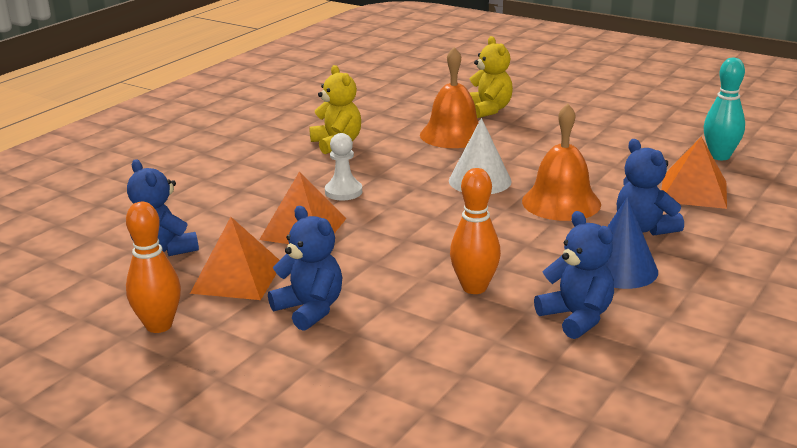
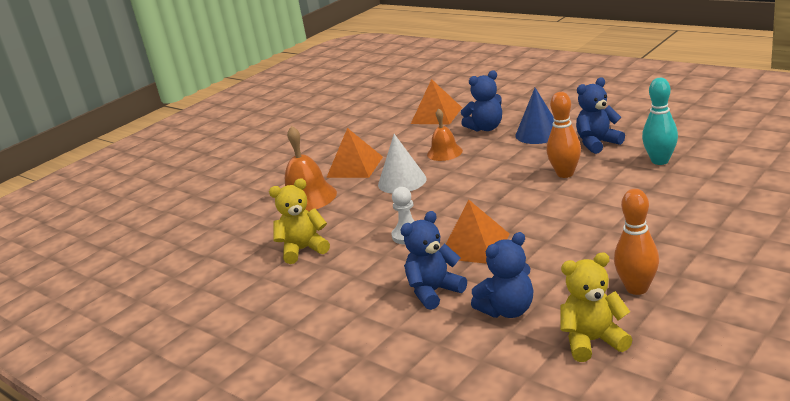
camera: 80 degrees left, 0 degrees up
orange pyramid [190,217,280,300] -> orange pyramid moved to [326,128,383,178]
blue teddy bear [268,206,342,331] -> blue teddy bear moved to [400,211,467,310]
yellow teddy bear [469,36,513,118] -> yellow teddy bear moved to [560,252,632,362]
orange bell [522,103,601,221] -> orange bell [427,108,463,161], size x0.64
turquoise bowling pin [704,57,745,160] -> turquoise bowling pin moved to [642,78,678,165]

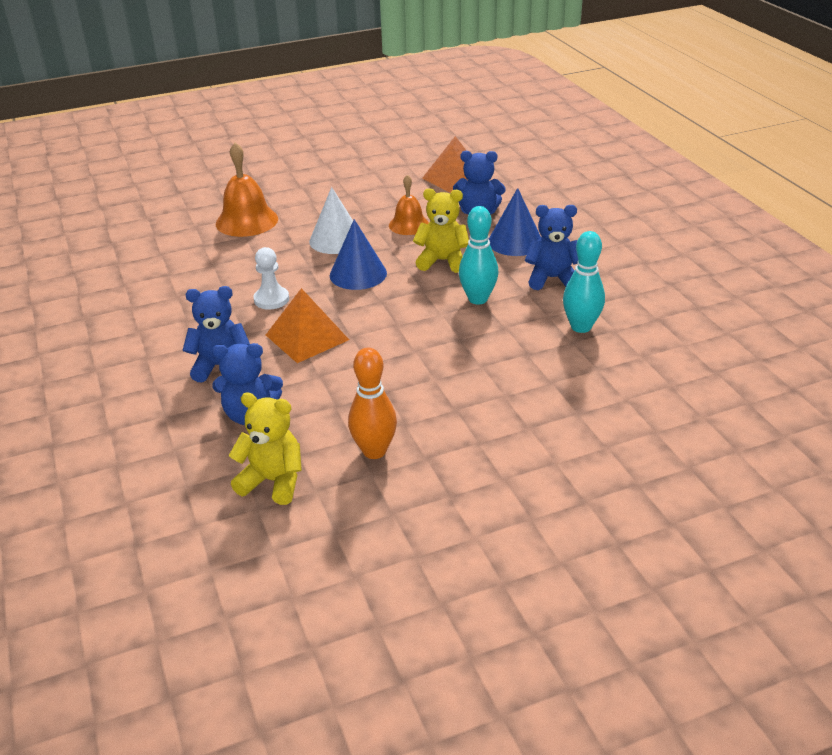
camera: 25 degrees right, 10 degrees up
yellow teddy bear [269,178,330,264] -> yellow teddy bear moved to [413,188,469,273]
orange pyramid [326,128,383,178] -> none
orange bowling pin [547,92,581,178] -> turquoise bowling pin [459,206,498,304]
none -> blue cone [330,219,387,290]

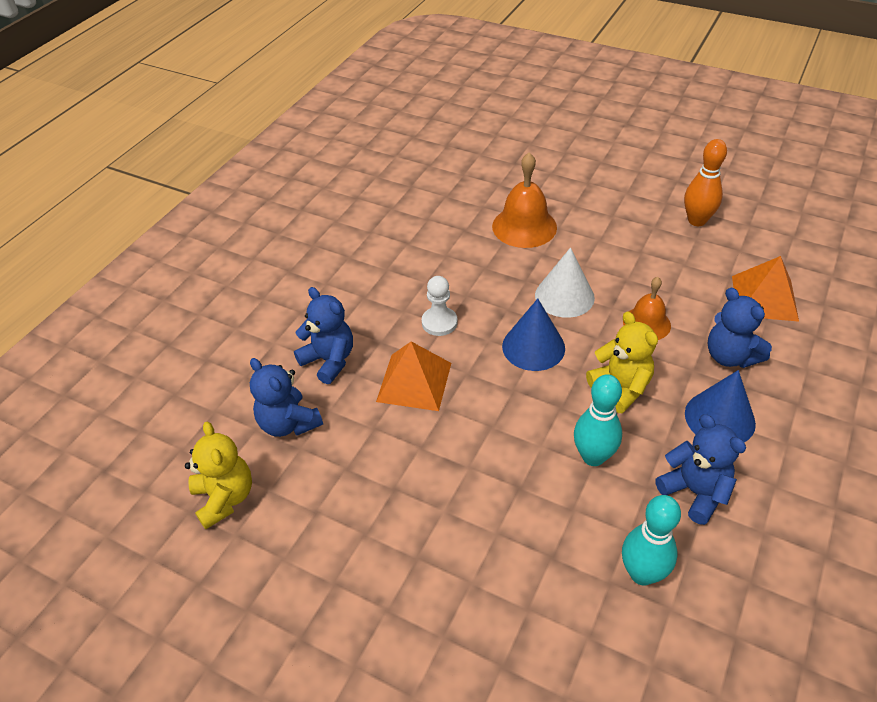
camera: 50 degrees right, 10 degrees up
orange bowling pin [348,348,397,459] -> orange bowling pin moved to [684,139,727,226]

